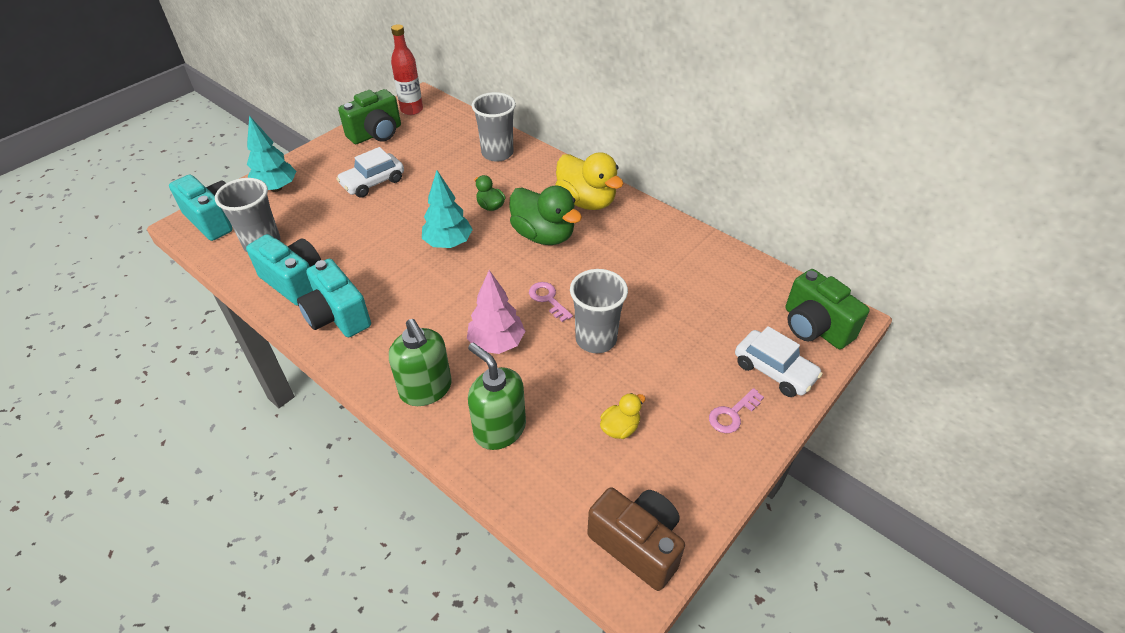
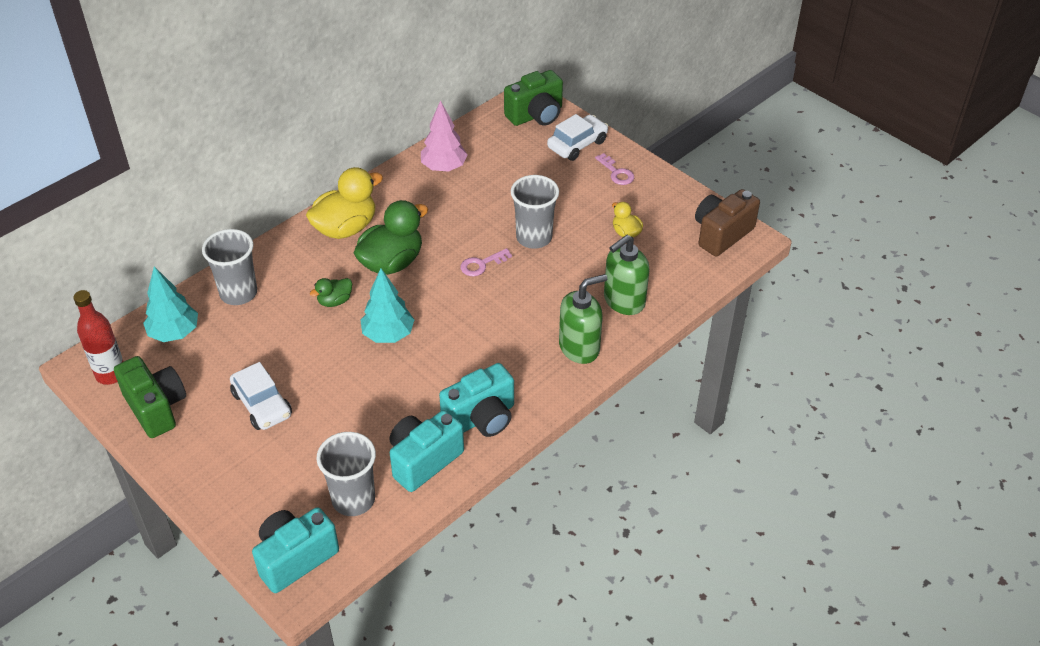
camera: 85 degrees left, 0 degrees up
turquoise tree [247,116,296,192] -> turquoise tree moved to [143,266,198,342]
pink tree [467,270,525,354] -> pink tree moved to [421,100,467,172]

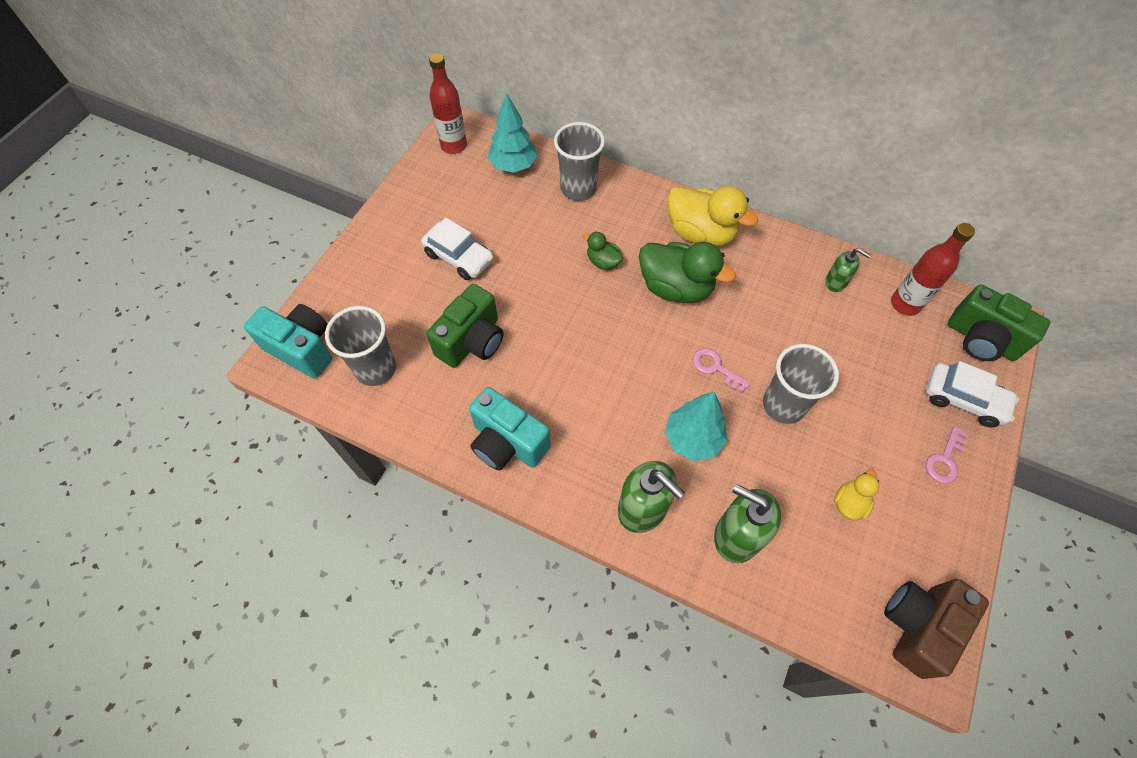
camera: 70 degrees right, 15 degrees up
green camera [114,356,186,438] -> green camera moved to [426,284,503,368]
white car [230,362,292,430] -> white car turned 90 degrees counterclockwise [421,218,494,280]
turquoise tree [360,268,414,343] -> turquoise tree moved to [665,392,727,461]
turquoise camera [390,410,464,492] -> none
pink tree [421,100,467,172] -> green soap dispenser [825,248,871,292]
brown camera [695,189,760,256] -> brown camera turned 75 degrees counterclockwise [884,579,989,679]
none -> red bottle [891,223,975,316]

